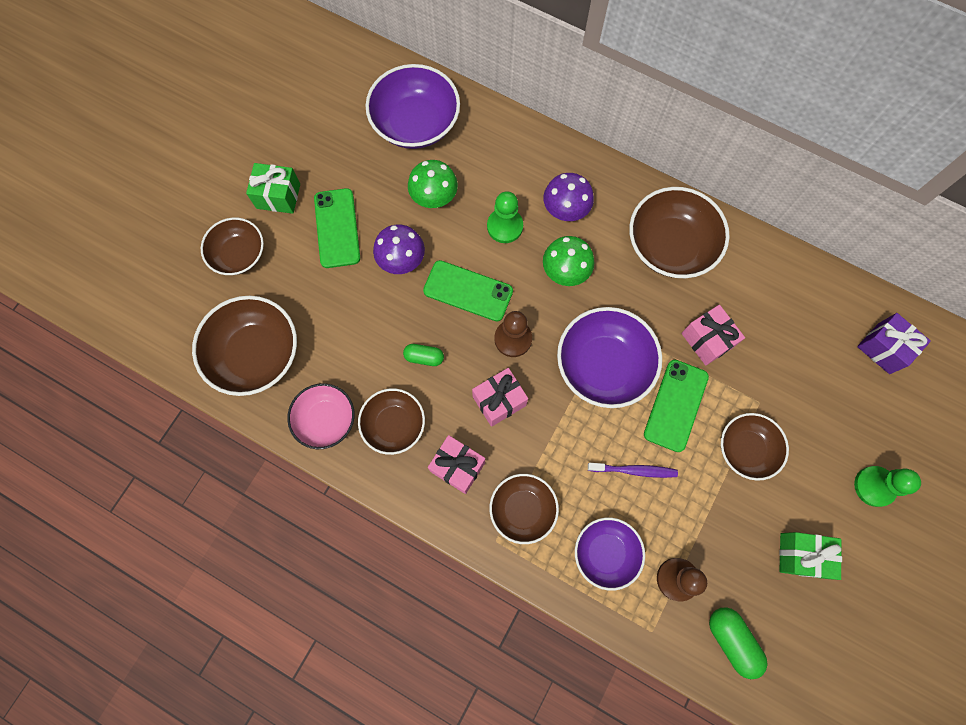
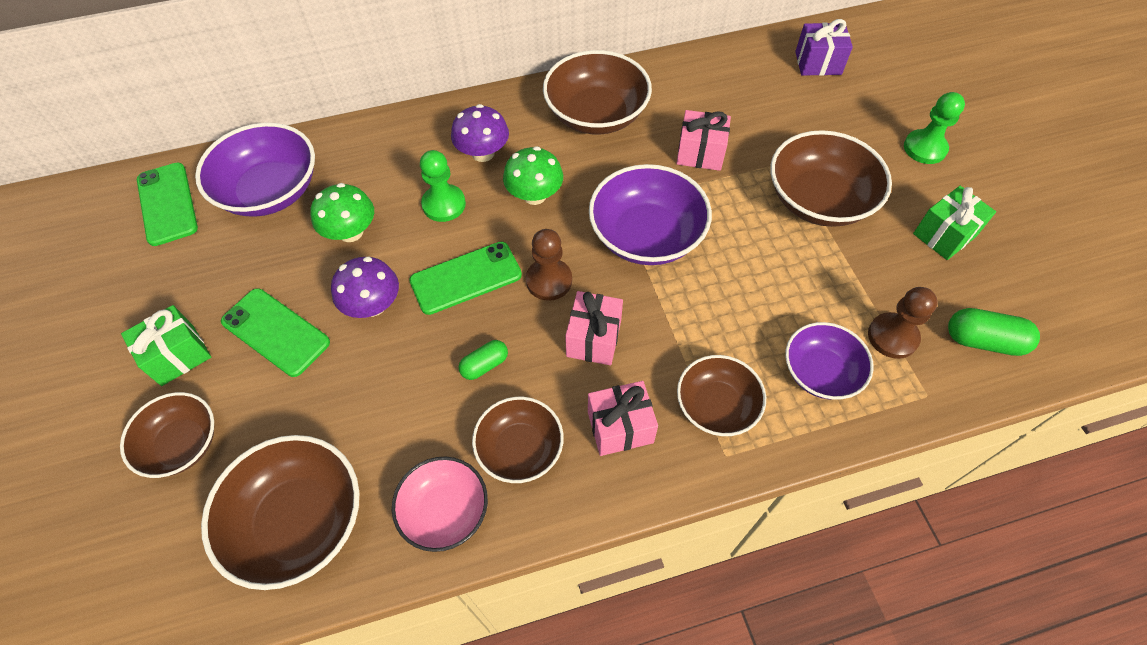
camera: 45 degrees left, 15 degrees down
purple toothbrush [588,463,678,478] -> none
green phone [644,360,709,452] -> green phone moved to [137,163,198,246]
brown bowl [721,413,789,481] -> brown bowl [770,130,892,227], size x1.57

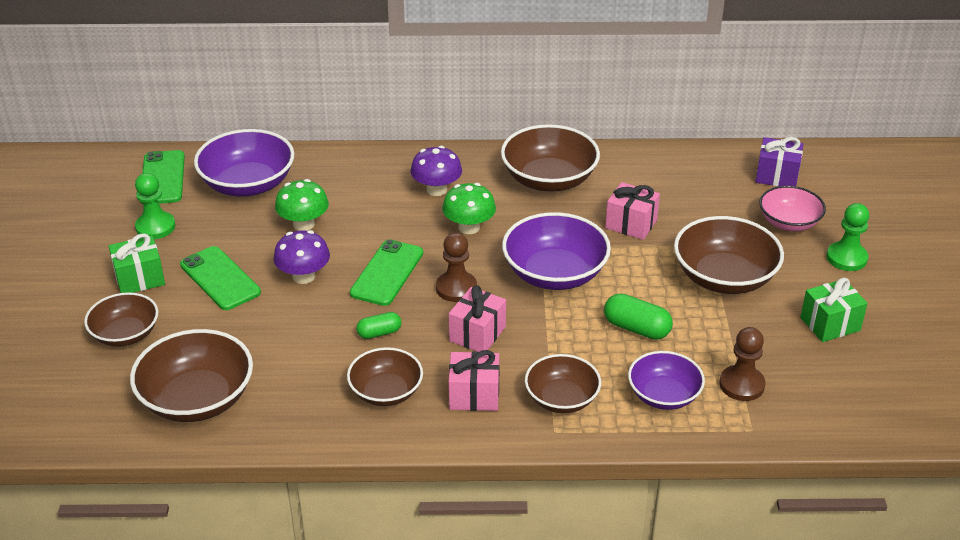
camera: 15 degrees right, 20 degrees down
pink bowl [392,456,488,552] -> pink bowl moved to [759,186,826,231]
green phone [409,242,522,315] -> green phone turned 60 degrees counterclockwise [350,239,423,306]
green pawn [420,150,466,222] -> green pawn moved to [135,173,175,239]
green capsule [948,308,1040,356] -> green capsule moved to [604,293,673,340]

